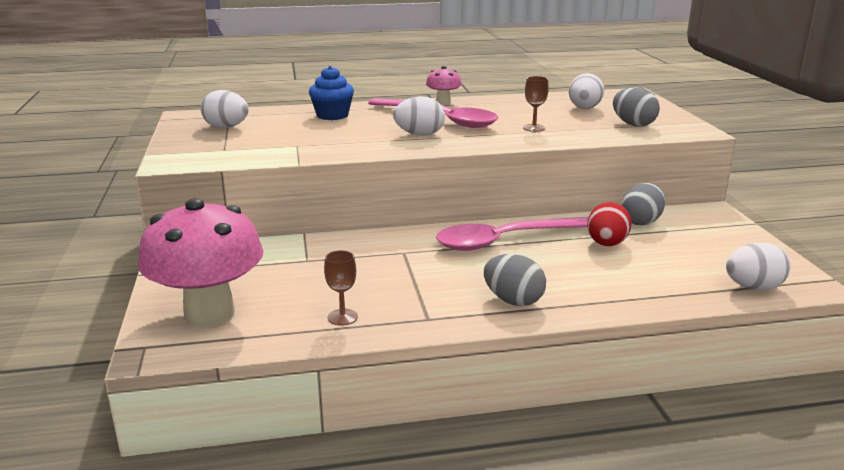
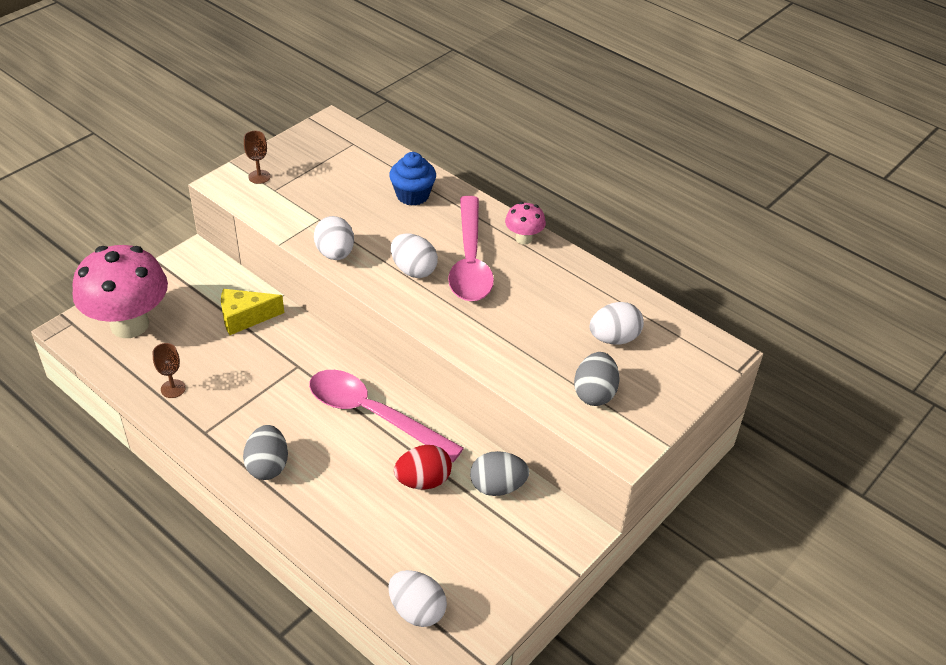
camera: 50 degrees right, 20 degrees up
white egg [200,90,249,128] -> white egg moved to [314,216,354,260]
brown goblet [523,76,549,132] -> brown goblet moved to [244,131,270,184]
none -> yellow cheese [221,289,284,335]

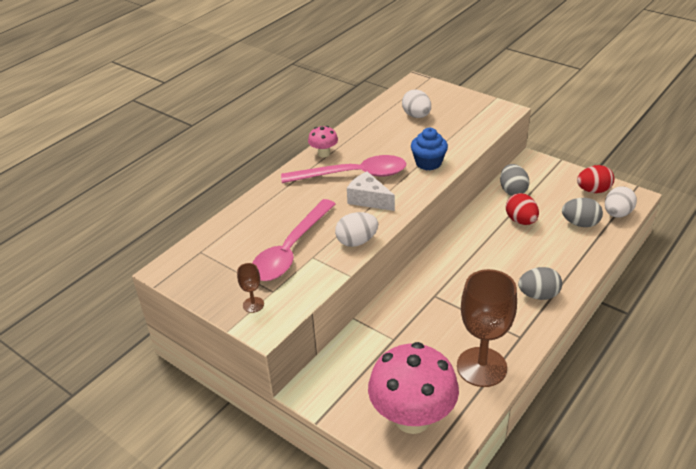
camera: 90 degrees left, 5 degrees down
brown goblet [152,343,186,398] -> brown goblet [457,269,517,387], size x2.36
yellow cheese [221,289,284,335] -> none
pink spoon [309,370,464,462] -> pink spoon moved to [252,199,335,281]
blue cupcake [389,152,436,206] -> blue cupcake moved to [411,128,448,170]
white egg [391,233,438,278] -> white cheese [347,171,395,211]
grey egg [574,352,620,406] -> grey egg moved to [562,198,603,227]
none -> red egg [577,165,614,193]

